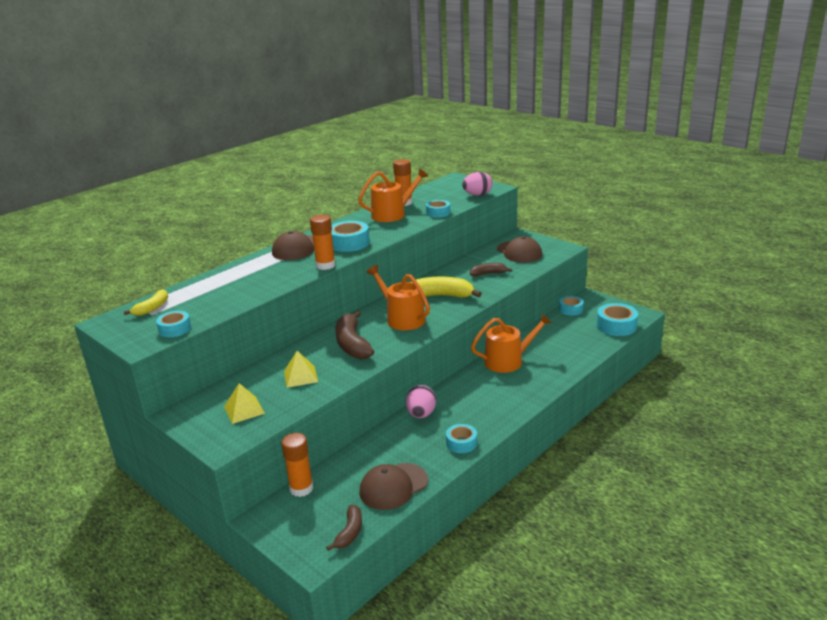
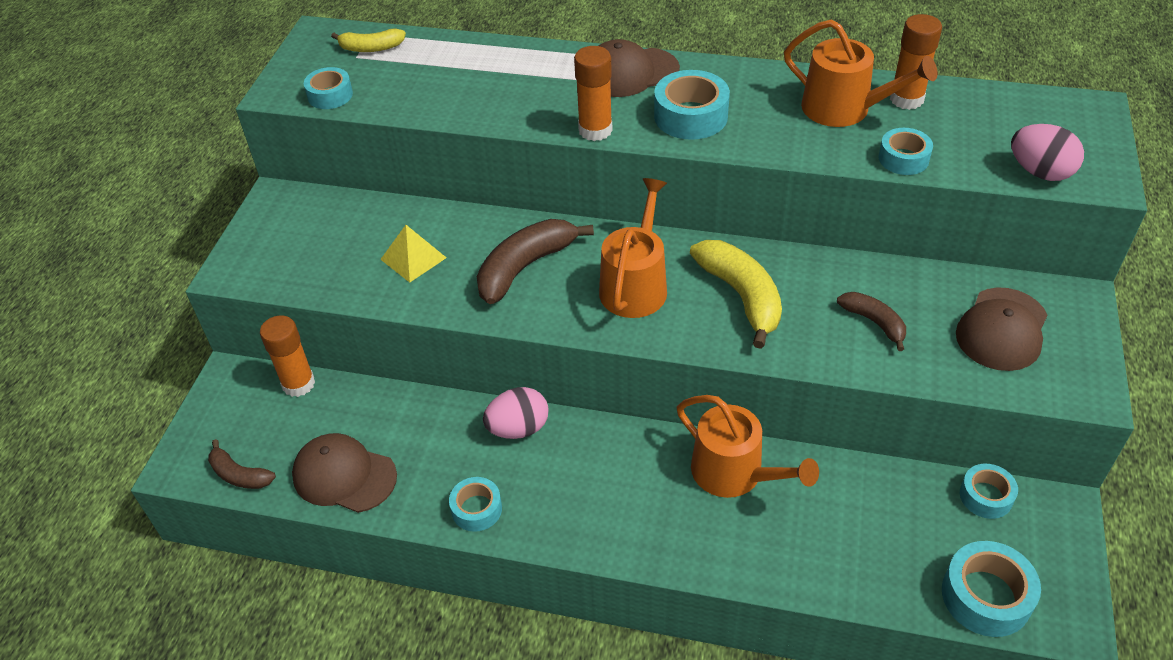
camera: 60 degrees right, 20 degrees up
yellow pyramid [224,383,265,424] -> none
brown banana [326,505,362,551] -> brown banana turned 45 degrees clockwise [208,439,276,489]

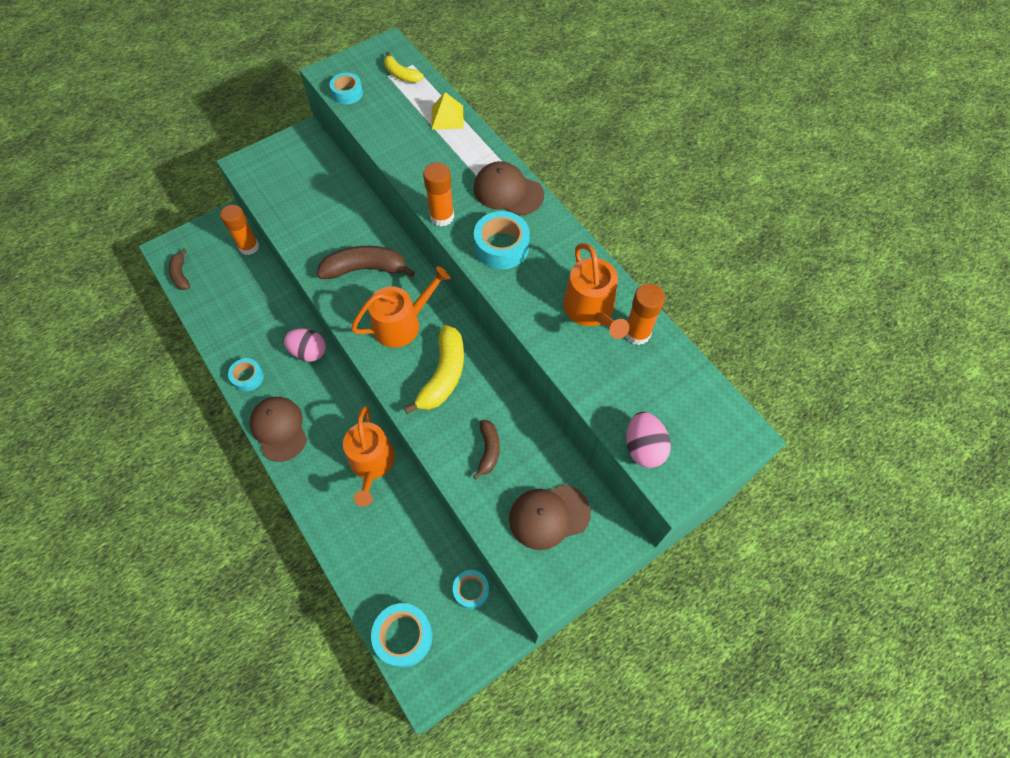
camera: 40 degrees right, 15 degrees up
brown cap [292,433,397,513] -> brown cap moved to [249,397,307,462]
yellow pyramid [380,225,447,283] -> yellow pyramid moved to [431,92,464,130]
turquoise tape [879,128,933,175] -> none

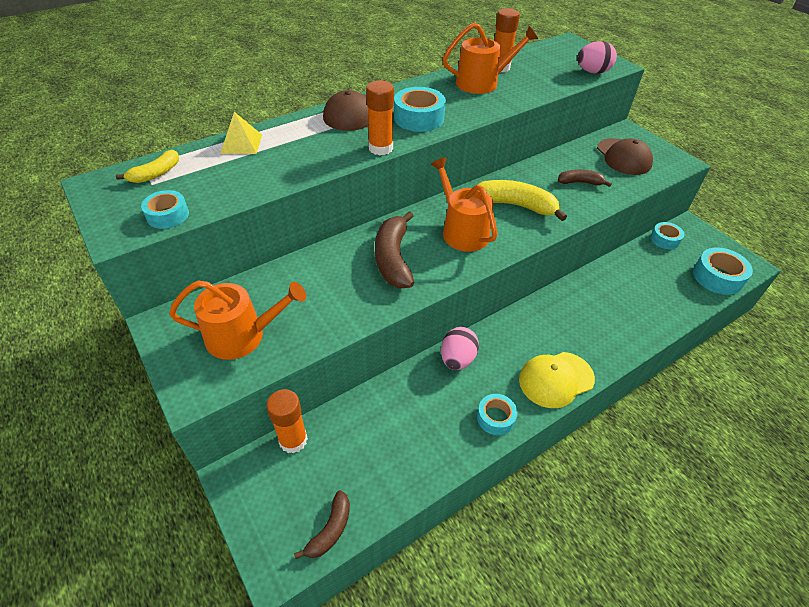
camera: 90 degrees left, 15 degrees down
brown banana [169,248,190,290] -> brown banana turned 45 degrees counterclockwise [294,490,350,559]
brown cap [249,397,307,462] -> yellow cap [519,352,595,408]
orange watering can [343,406,395,507] -> orange watering can moved to [169,280,306,360]

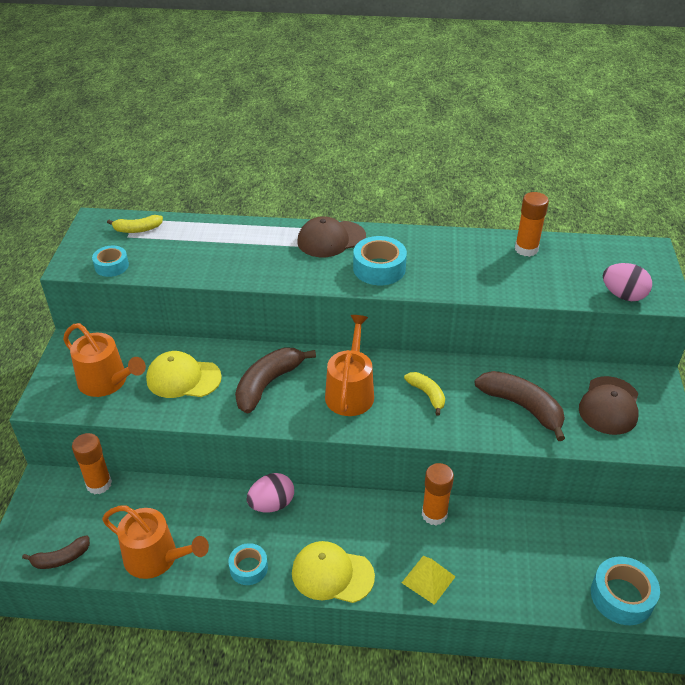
camera: 40 degrees right, 5 degrees down
yellow pyramid [220,112,262,154] -> yellow pyramid moved to [402,556,456,605]
orange glue stick [366,81,394,155] -> orange glue stick moved to [422,463,454,525]
orange watering can [443,23,538,94] -> orange watering can moved to [102,506,209,579]
yellow banana [475,180,567,221] -> yellow banana [404,372,445,416], size x0.58
brown banana [558,170,612,187] -> brown banana [475,371,565,441], size x1.74
turquoise tape [651,222,684,249] -> none
none -> yellow cap [146,351,222,398]

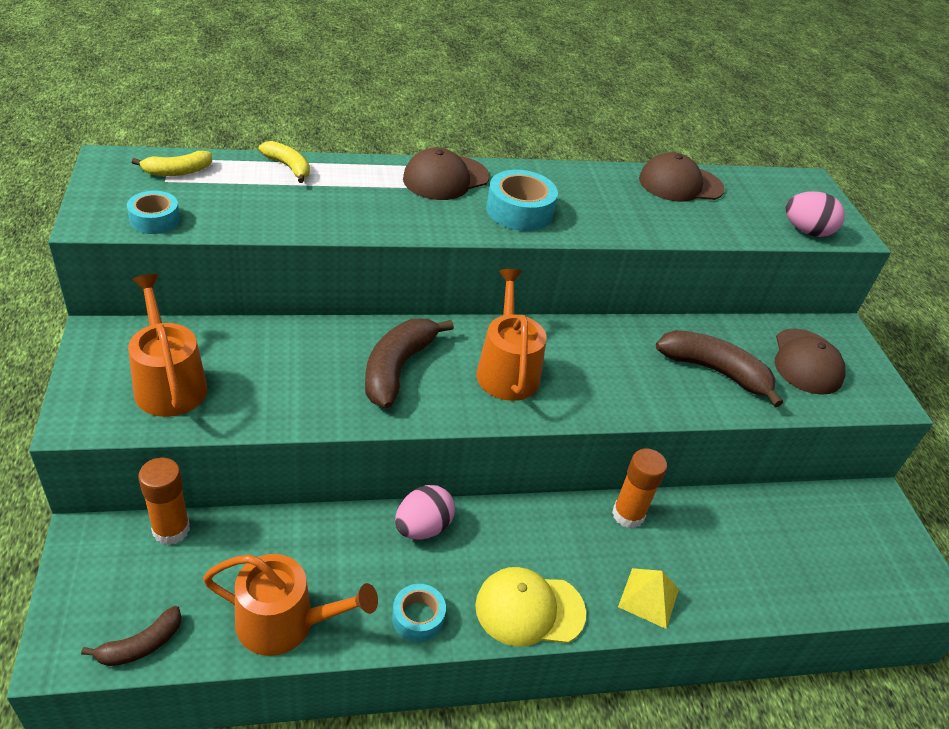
camera: 20 degrees left, 0 degrees up
orange watering can [63,323,146,397] -> orange watering can turned 135 degrees counterclockwise [128,274,208,417]
yellow cap [146,351,222,398] -> none
yellow banana [404,372,445,416] -> yellow banana moved to [259,141,310,183]
orange glue stick [515,192,549,257] -> brown cap [639,152,725,202]
turquoise tape [591,556,660,625] -> none

